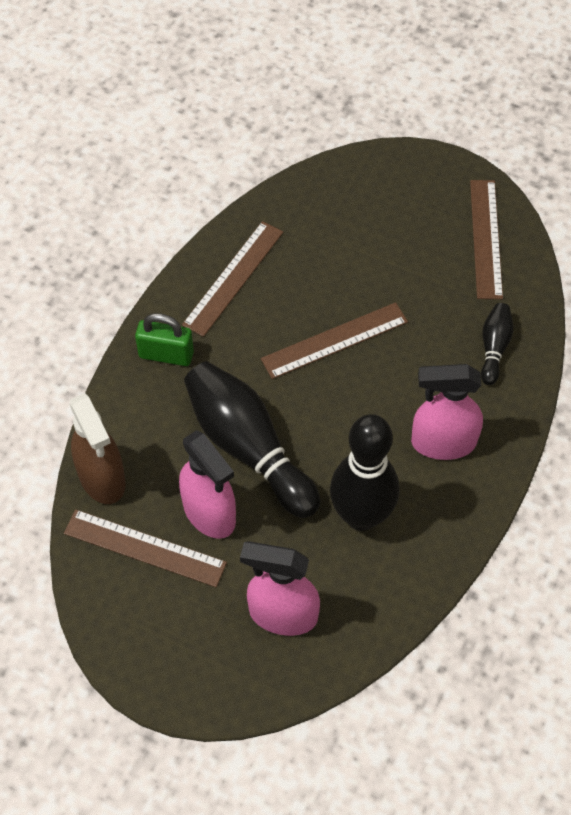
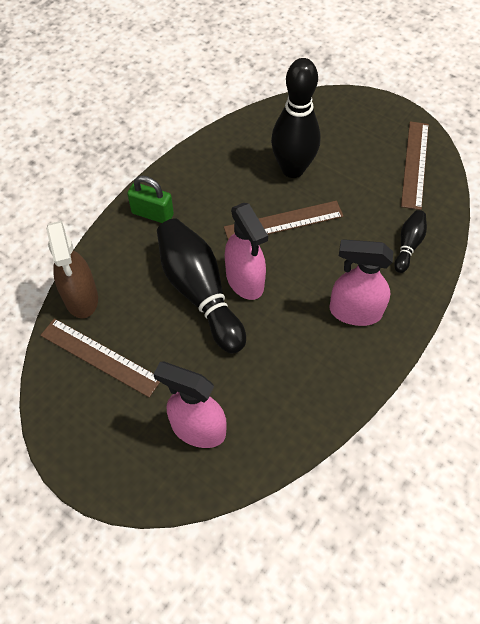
camera: 10 degrees right, 0 degrees up
pink spray bottle [179,430,236,539] -> pink spray bottle moved to [225,203,268,300]
brown ruler [182,221,283,337] -> none
black bowling pin [330,414,400,531] -> black bowling pin moved to [271,58,321,178]

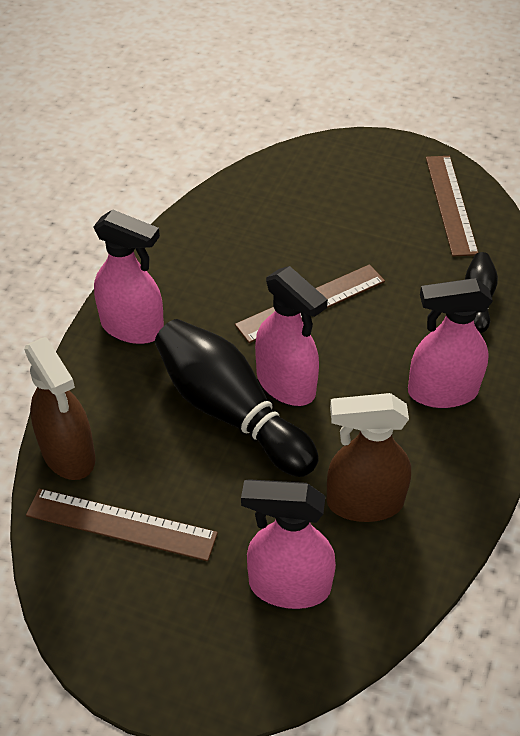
camera: 15 degrees left, 10 degrees down
green padlock [127,176,174,223] -> pink spray bottle [93,209,164,344]
black bowling pin [271,58,321,178] -> none
none -> brown spray bottle [327,393,411,522]

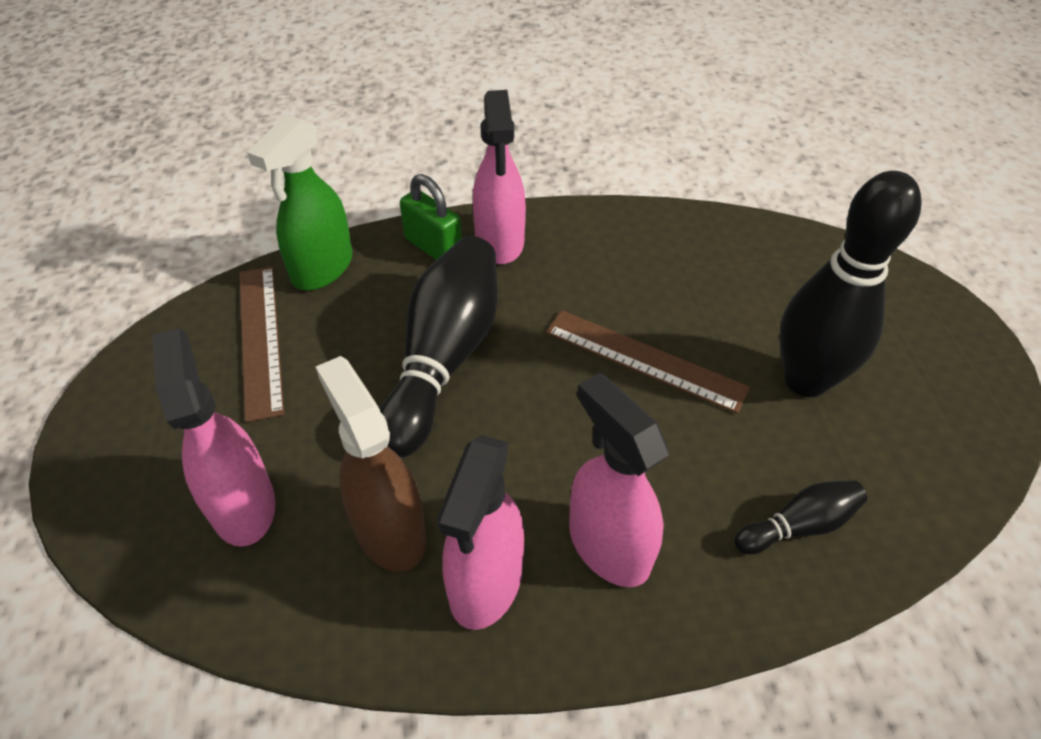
camera: 60 degrees right, 0 degrees up
brown spray bottle [24,337,96,480] -> green spray bottle [247,114,353,290]
pink spray bottle [255,266,328,406] -> pink spray bottle moved to [437,435,524,630]
brown ruler [426,156,478,257] -> none
none -> green padlock [400,174,462,260]
none -> black bowling pin [780,171,922,397]

